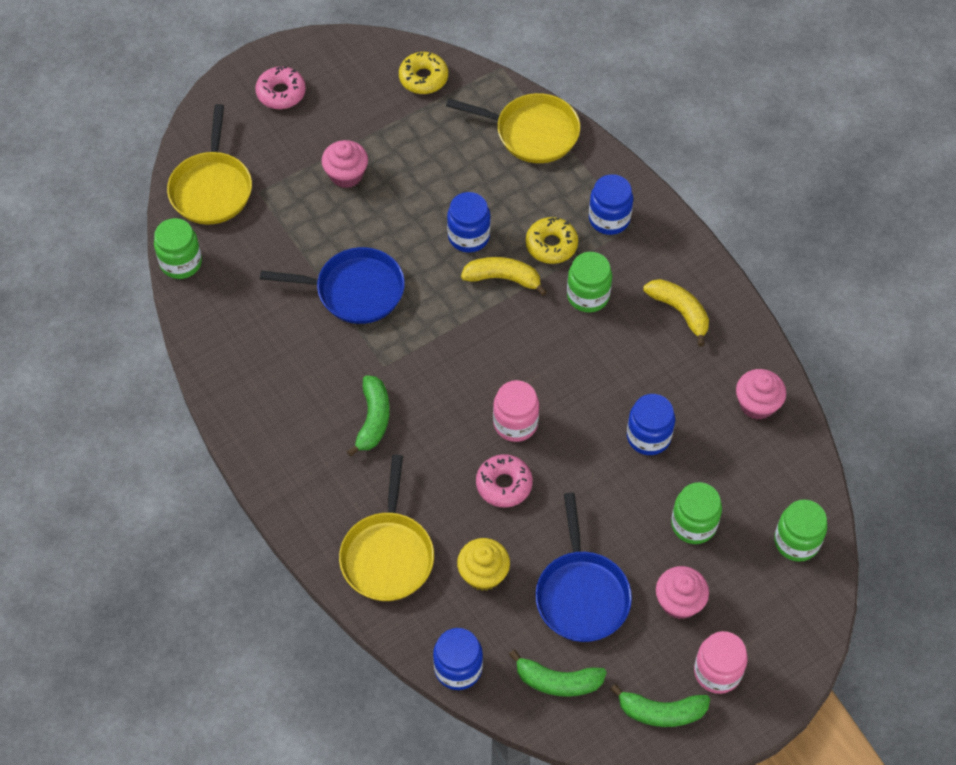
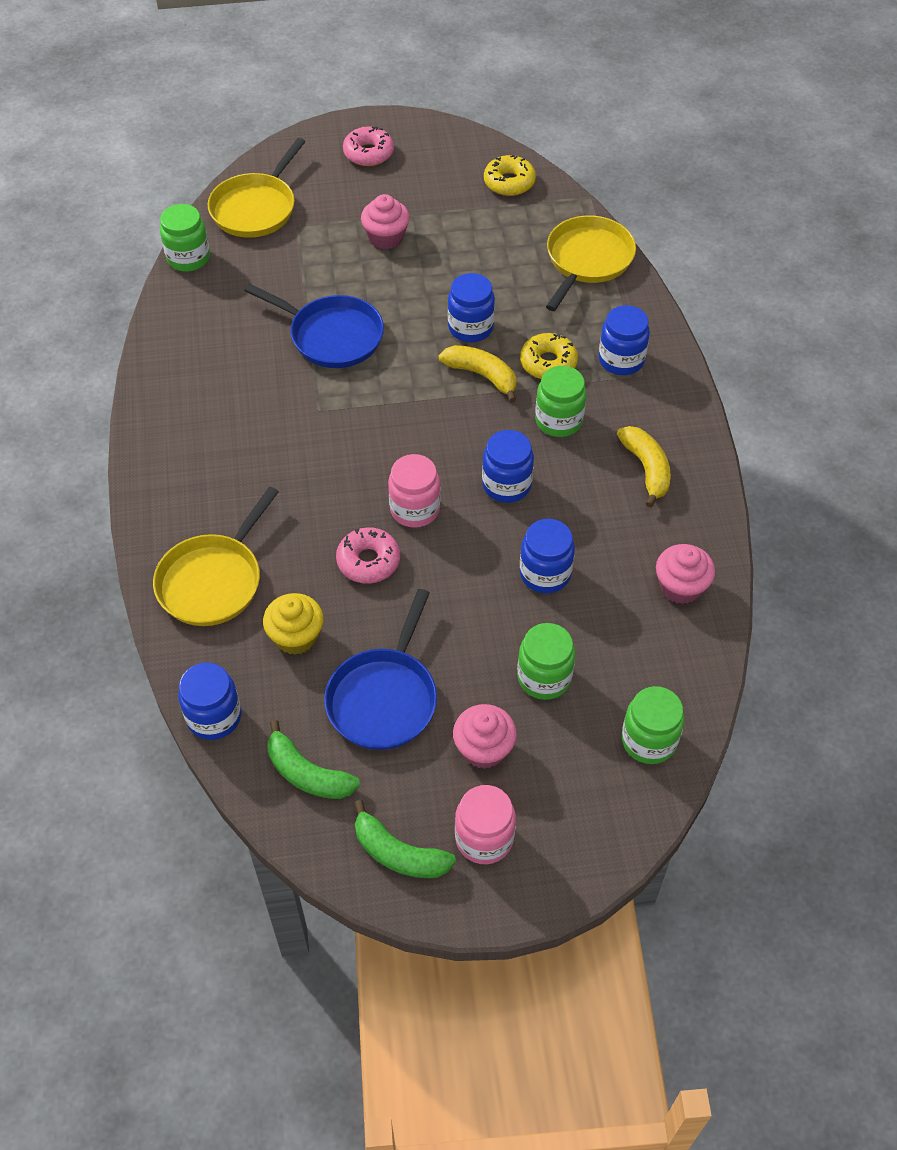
camera: 25 degrees right, 5 degrees down
green banana [347,375,390,457] -> none
yellow pan [446,93,580,163] -> yellow pan turned 105 degrees counterclockwise [546,215,636,311]
none -> blue jar [482,430,534,503]

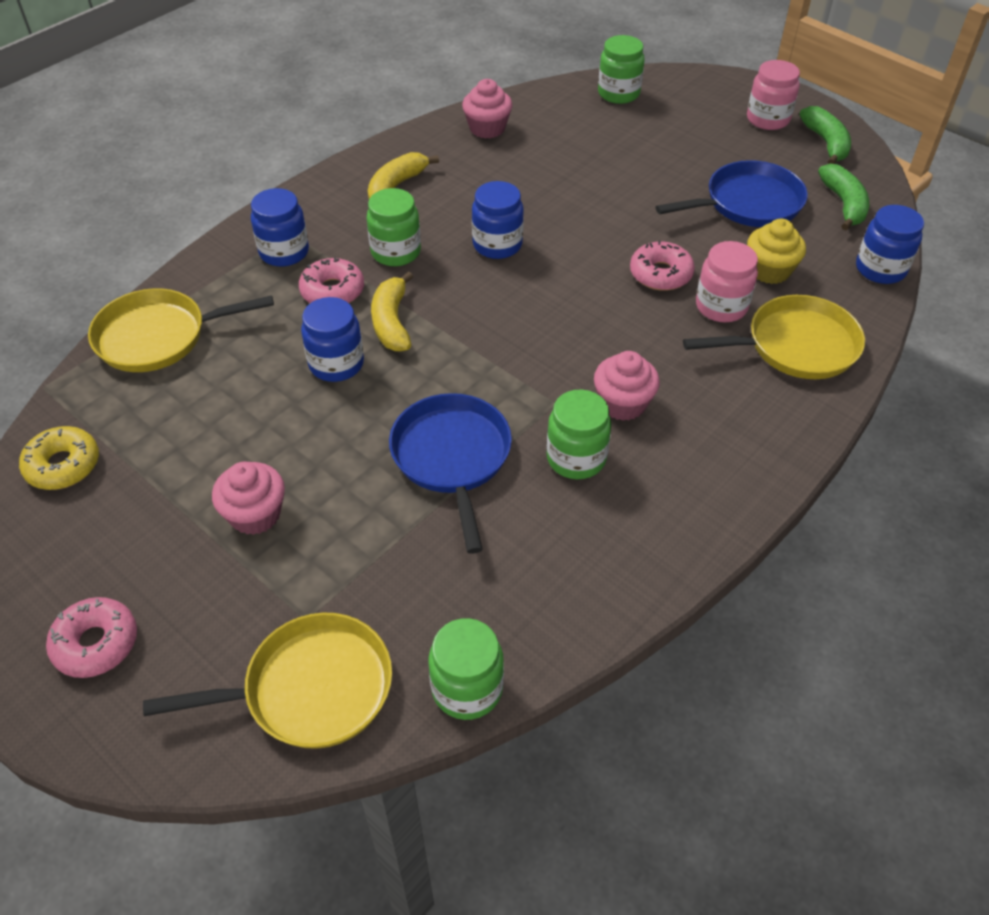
camera: 130 degrees left, 5 degrees down
pink jar [388,454,440,528] -> pink jar moved to [696,241,758,322]
pink cupcake [453,704,517,769] -> pink cupcake moved to [594,351,660,421]
green jar [517,623,575,700] -> green jar moved to [546,389,611,479]
yellow donut [520,333,578,379] -> pink donut [299,257,364,303]
blue jar [520,519,575,593] -> none

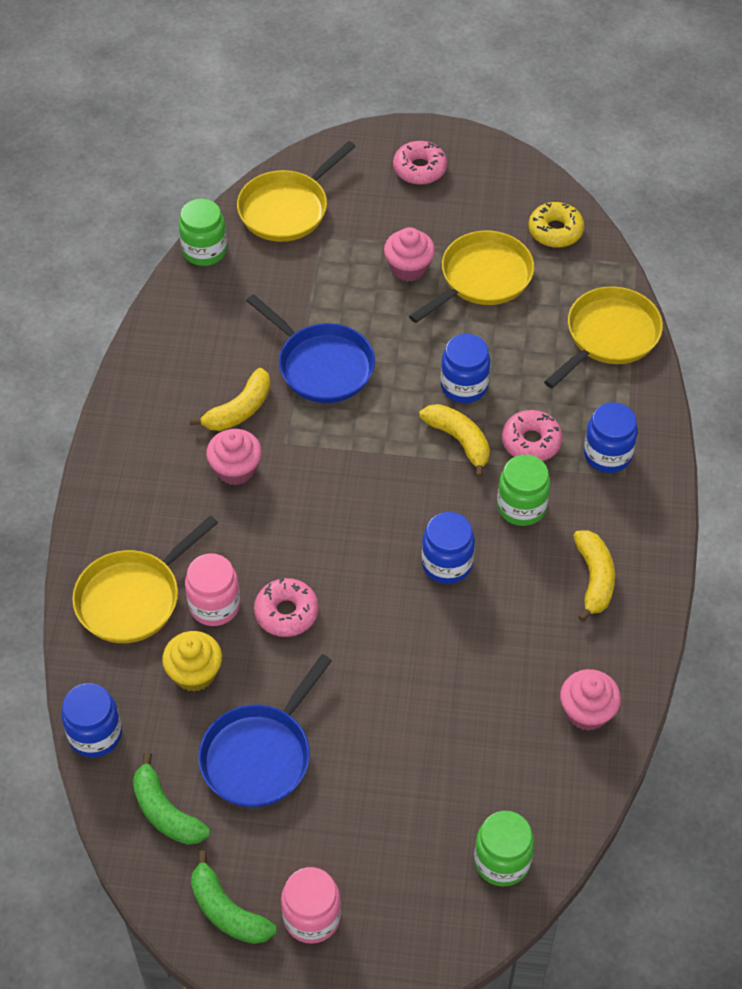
camera: 145 degrees right, 5 degrees up
green jar [546,389,611,479] -> yellow banana [190,368,270,431]
none -> yellow pan [409,231,534,323]

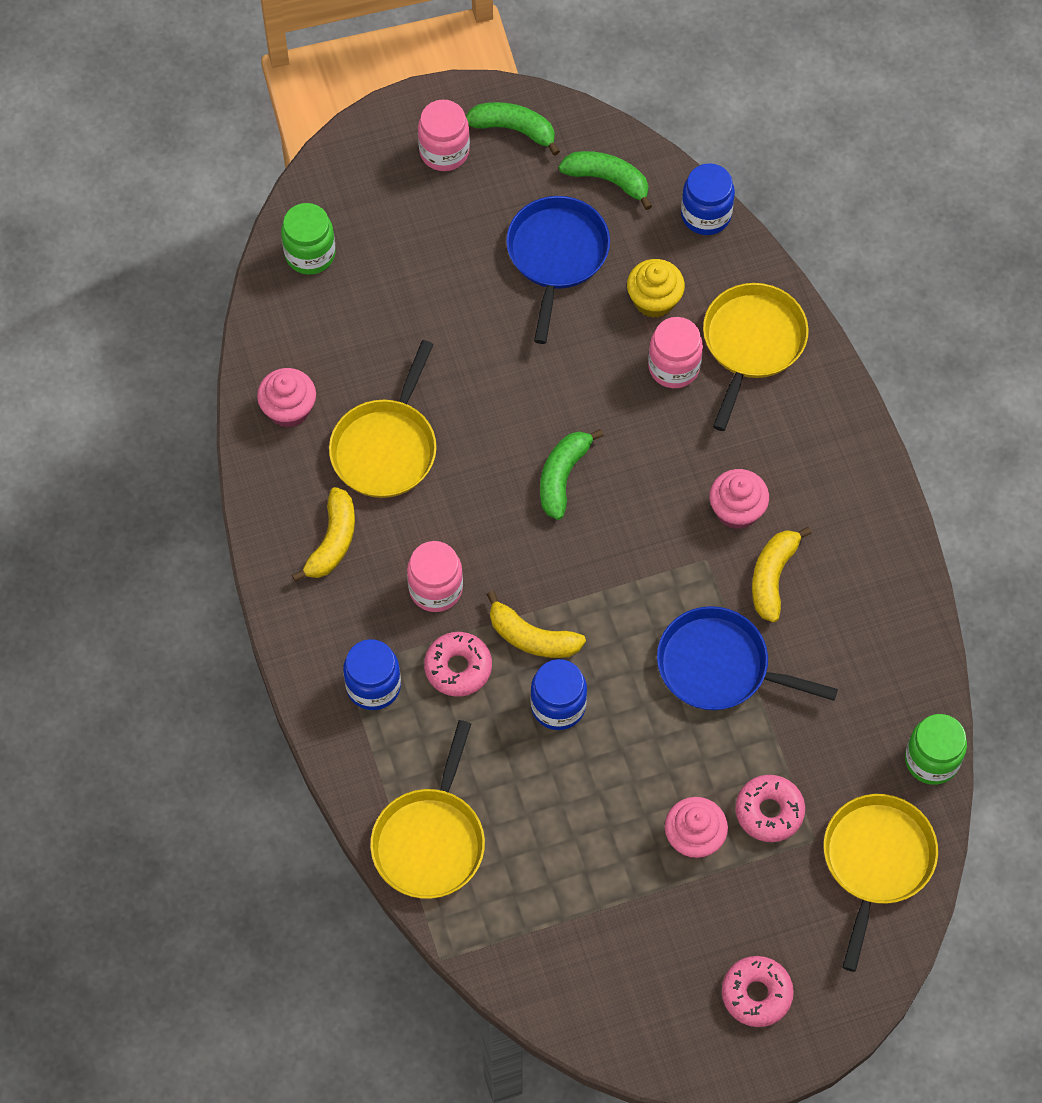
camera: 155 degrees right, 10 degrees up
pink donut [254,578,319,637] -> pink donut moved to [735,775,805,842]
yellow pan [409,231,534,323] -> yellow pan moved to [329,340,437,498]
blue jar [422,512,475,584] -> none
green jar [497,455,550,526] -> pink jar [407,541,463,612]
yellow donut [529,202,584,248] -> none
yellow banana [573,530,615,622] -> yellow banana turned 135 degrees counterclockwise [292,487,355,582]
none -> green banana [540,429,604,520]

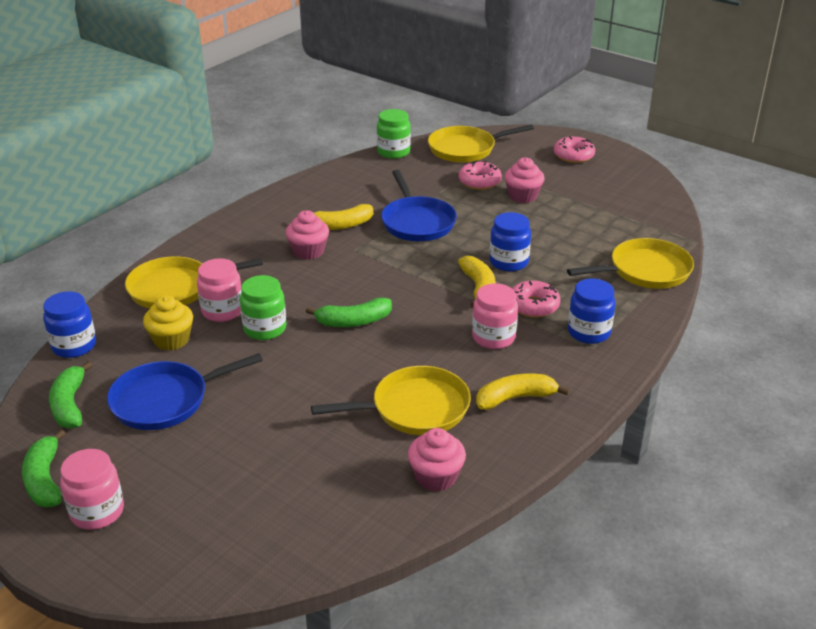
camera: 125 degrees left, 30 degrees down
green jar [281,203,336,275] -> green jar moved to [240,275,286,340]

